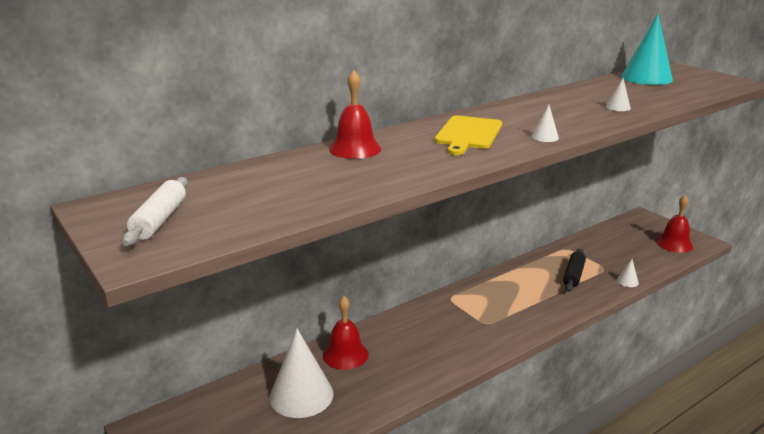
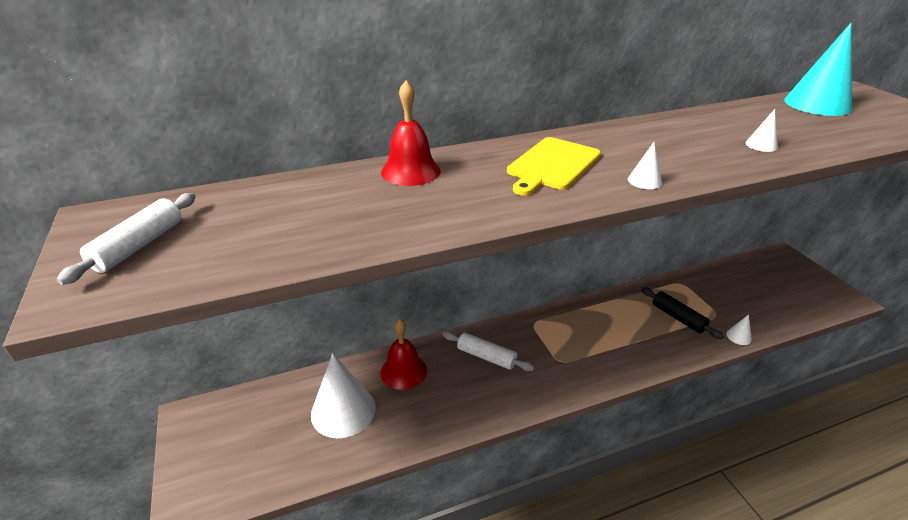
camera: 15 degrees right, 10 degrees up
black rolling pin [563,249,586,292] -> black rolling pin turned 75 degrees counterclockwise [641,287,724,339]
red bell [656,195,693,253] -> none
none -> white rolling pin [443,331,534,371]

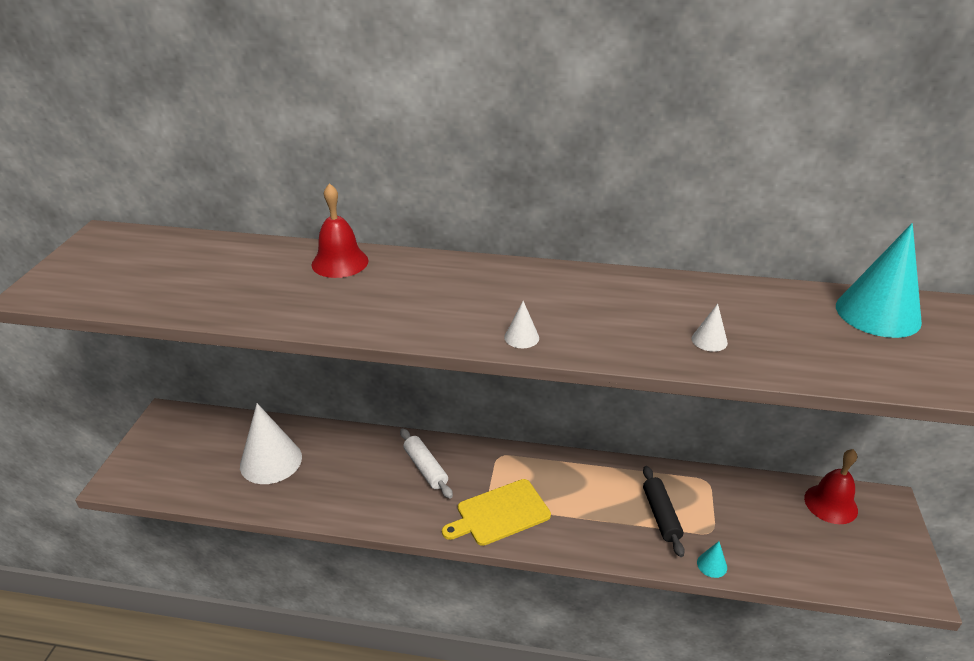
camera: 30 degrees right, 0 degrees up
white rolling pin [56,193,196,285] -> none
red bell [380,319,427,390] -> red bell moved to [804,449,858,524]
yellow cutting board [507,137,601,196] -> yellow cutting board moved to [442,479,551,546]
white cone [726,314,752,345] -> turquoise cone [697,541,727,578]

